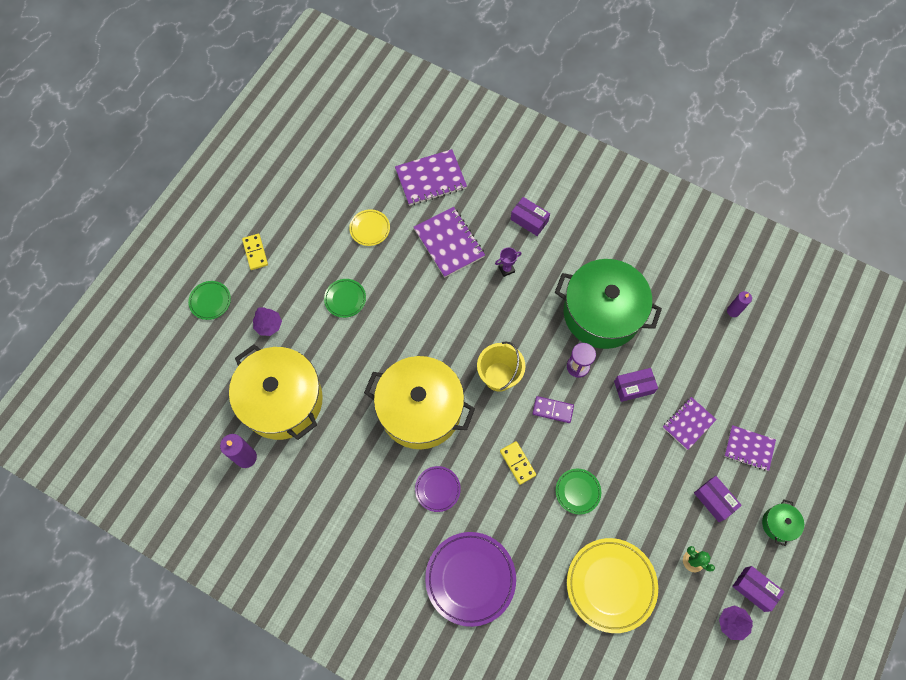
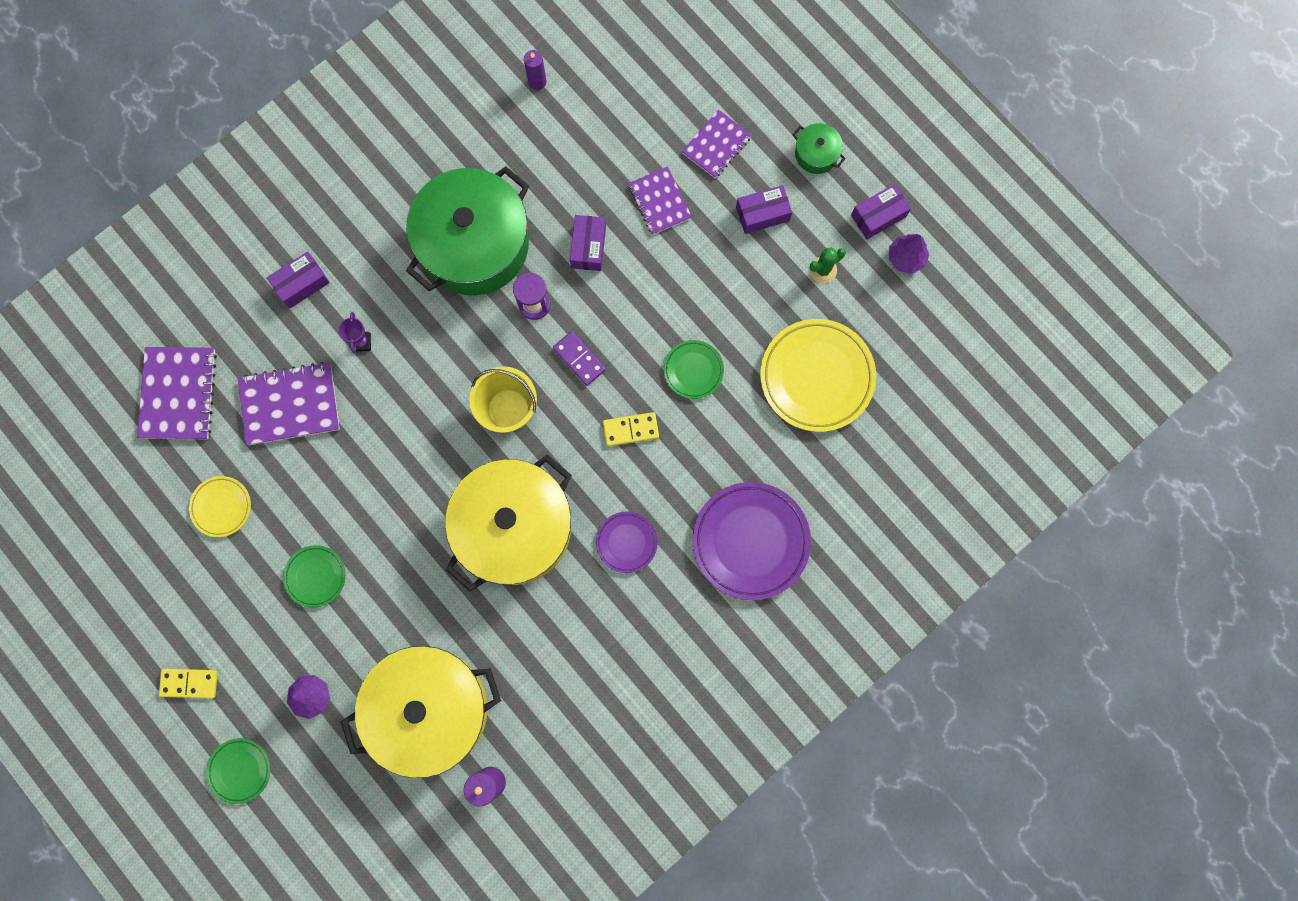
camera: 70 degrees left, 10 degrees up
purple domino [532,396,574,423] -> purple domino turned 75 degrees counterclockwise [553,331,606,386]

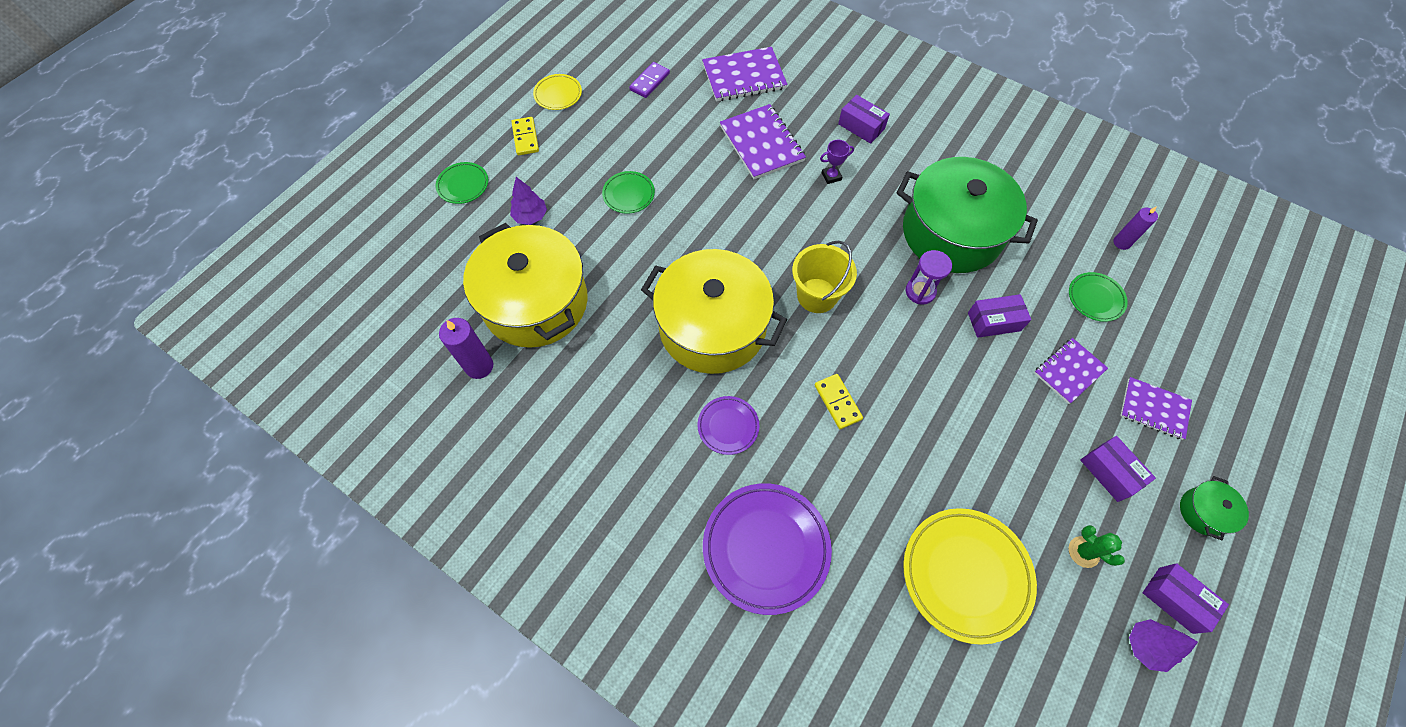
camera: 75 degrees right, 15 degrees down
yellow plate [189,476,251,537] -> yellow plate moved to [533,74,582,110]
purple domino [553,331,606,386] -> purple domino moved to [629,62,670,98]
green plate [664,340,724,399] -> green plate moved to [1069,272,1128,322]

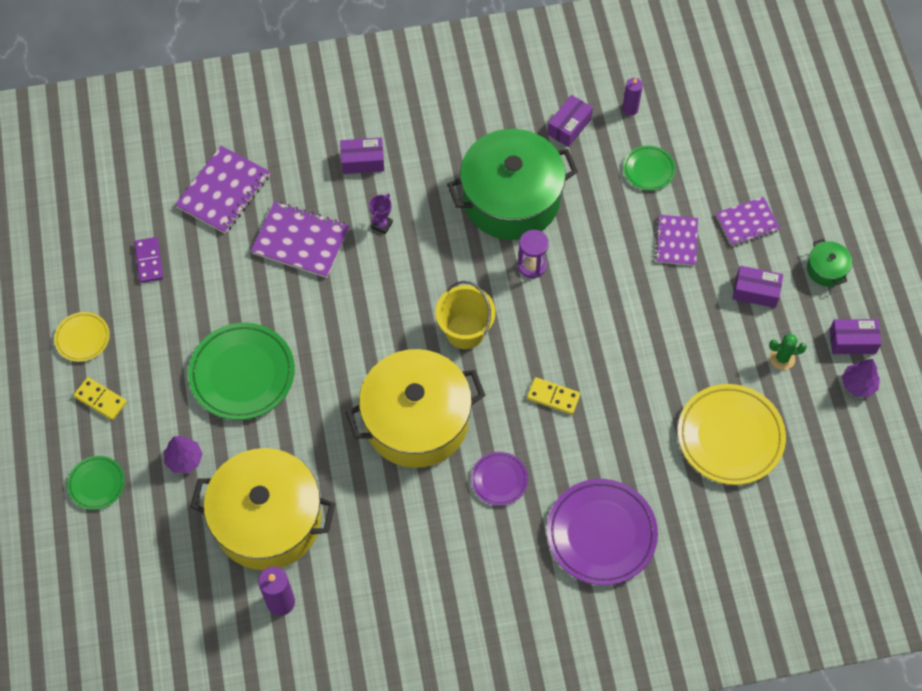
camera: 45 degrees left, 0 degrees up
green plate [602,171,655,214] -> green plate [188,323,295,420], size x1.91
purple box [968,294,1031,338] -> purple box moved to [547,95,593,147]

